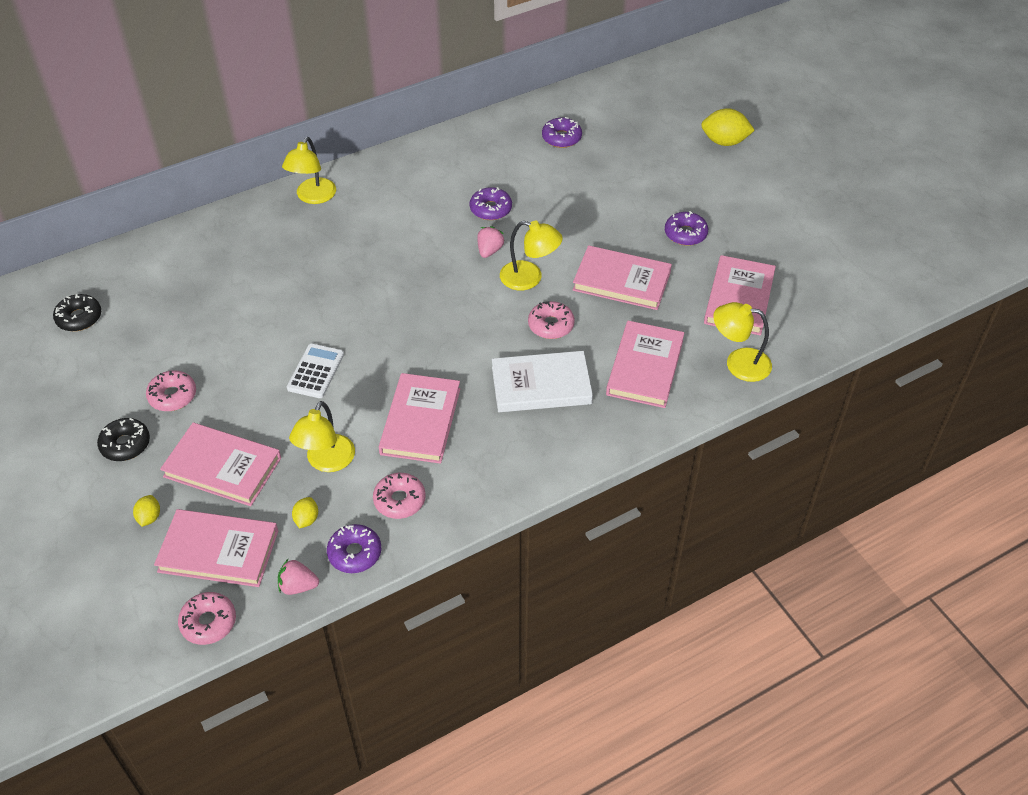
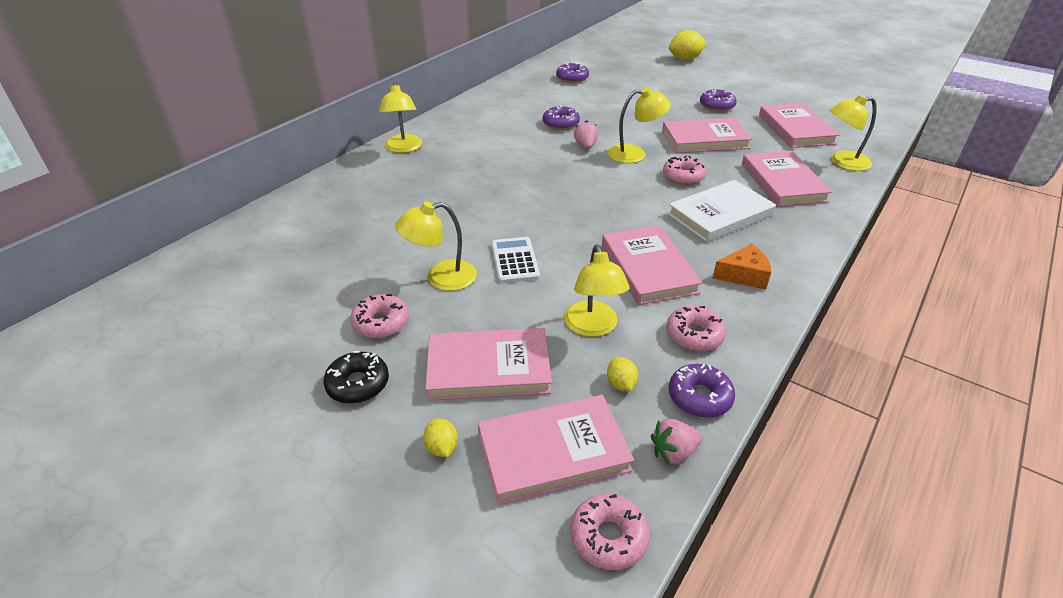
camera: 25 degrees left, 10 degrees down
black donut [53,294,101,331] -> none
none -> yellow lamp [395,202,477,291]
none -> orange cheese [712,244,771,290]

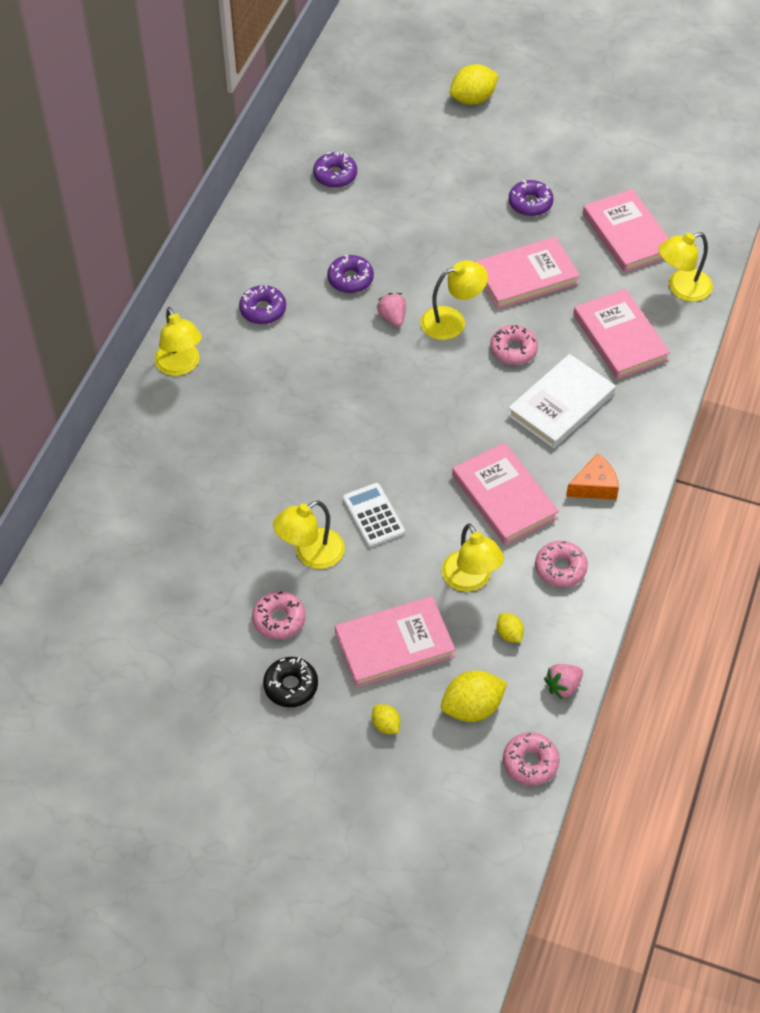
camera: 15 degrees left, 15 degrees up
pink book [478,395,634,505] -> yellow lemon [441,671,507,722]
purple donut [669,364,735,418] -> purple donut moved to [239,285,286,324]

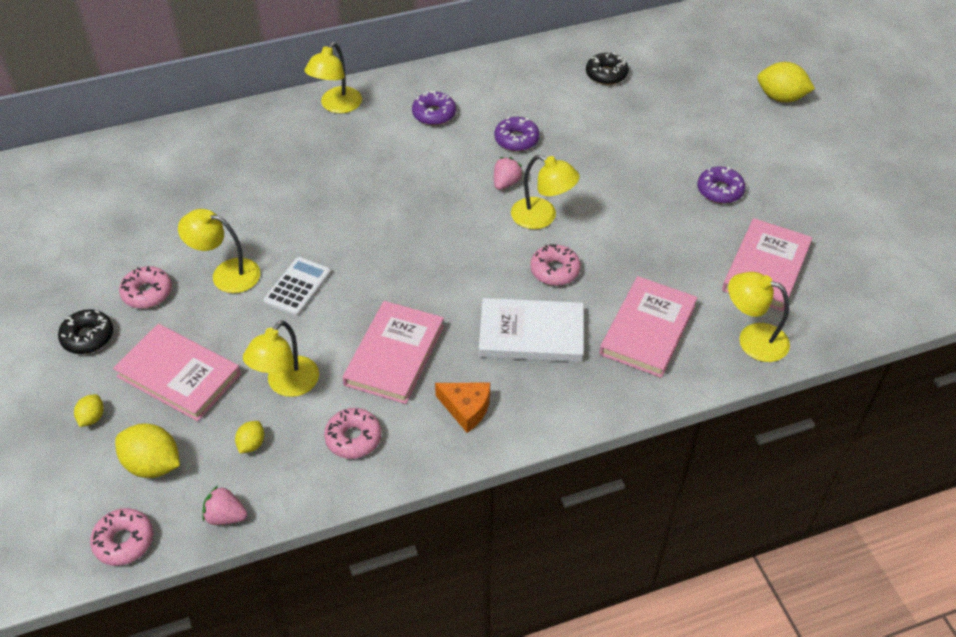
camera: 50 degrees right, 5 degrees down
purple donut [313,152,357,188] -> black donut [586,53,629,85]
pink book [475,237,580,309] -> none

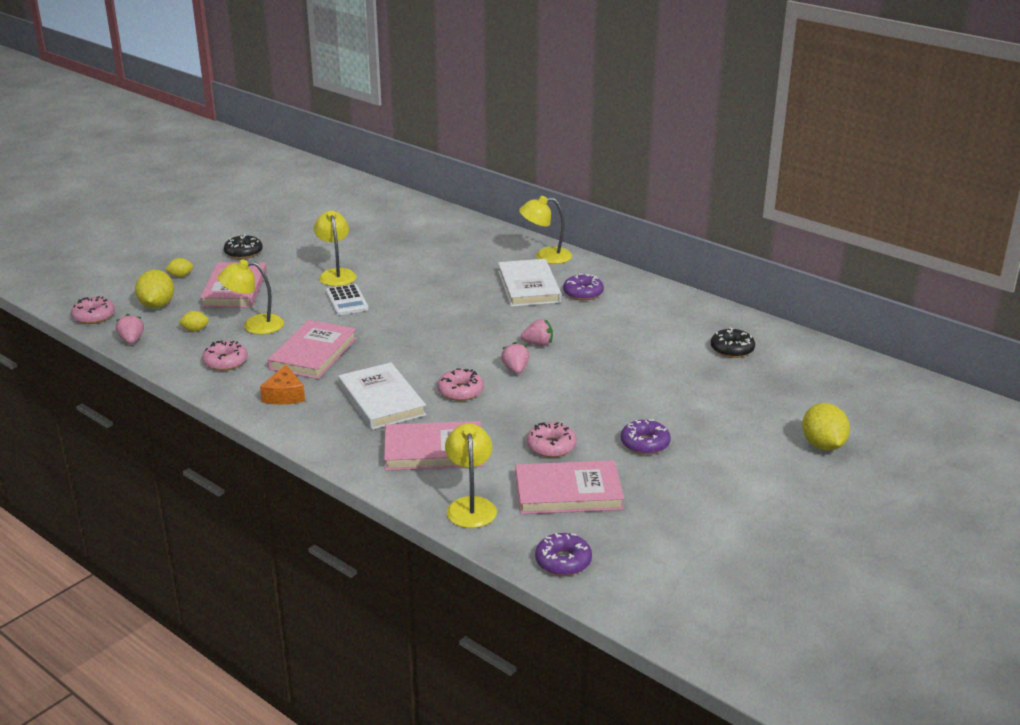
camera: 60 degrees right, 20 degrees down
pink donut [119,266,172,309] -> pink donut moved to [527,422,576,458]
white calculator [264,257,331,316] -> white calculator turned 75 degrees clockwise [326,284,369,315]
pink book [342,301,444,404] -> pink book turned 60 degrees counterclockwise [268,320,357,379]
purple donut [495,117,540,152] -> purple donut moved to [535,533,592,576]
yellow lamp [511,155,580,229] -> pink strawberry [501,342,529,374]
none -> white book [498,259,561,307]

